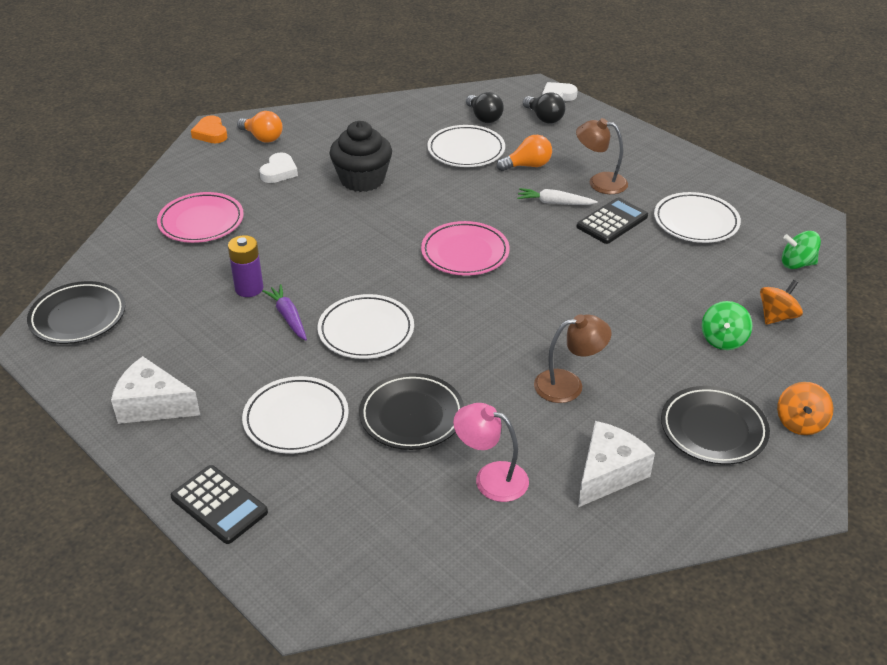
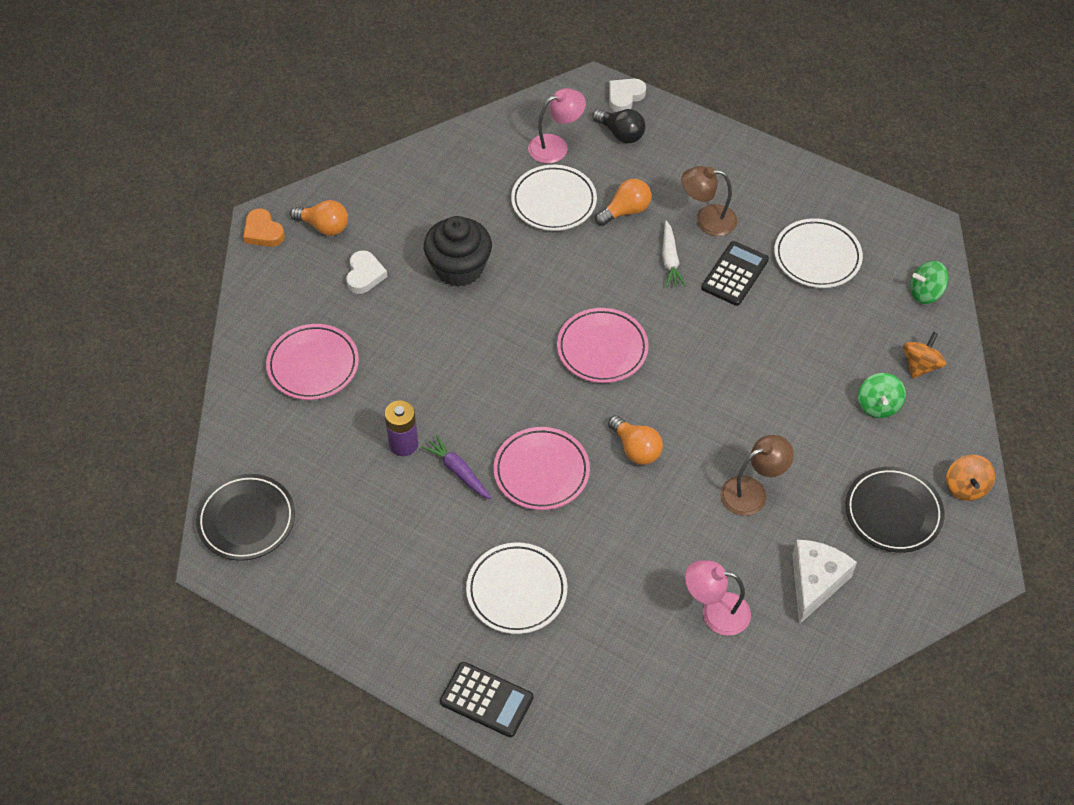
camera: 15 degrees left, 15 degrees up
white cheese [111,356,200,424] -> none
white plate [318,294,414,359] -> pink plate [494,427,590,510]
black plate [359,373,464,450] -> none
black light bulb [466,92,504,123] -> pink lamp [528,88,586,164]
white carrot [517,188,598,205] -> white carrot turned 90 degrees counterclockwise [662,221,686,287]
none -> orange light bulb [608,415,663,465]

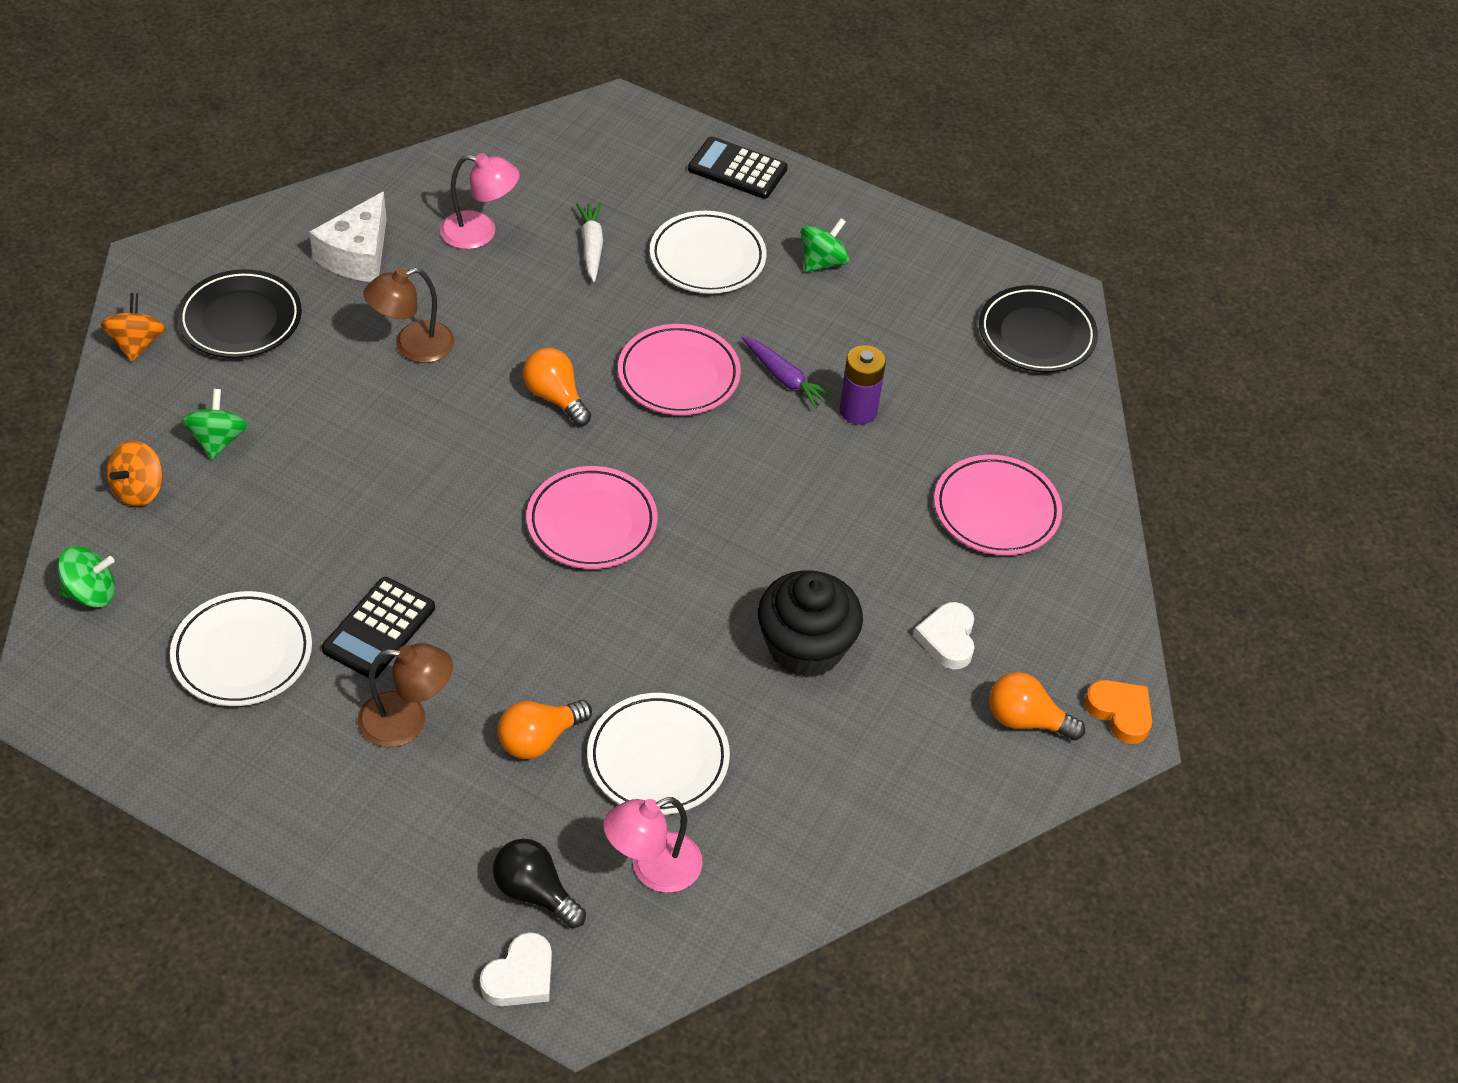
camera: 175 degrees right, 5 degrees down
white carrot [662,221,686,287] -> white carrot moved to [576,203,603,282]
none -> green spinning top [801,218,850,272]

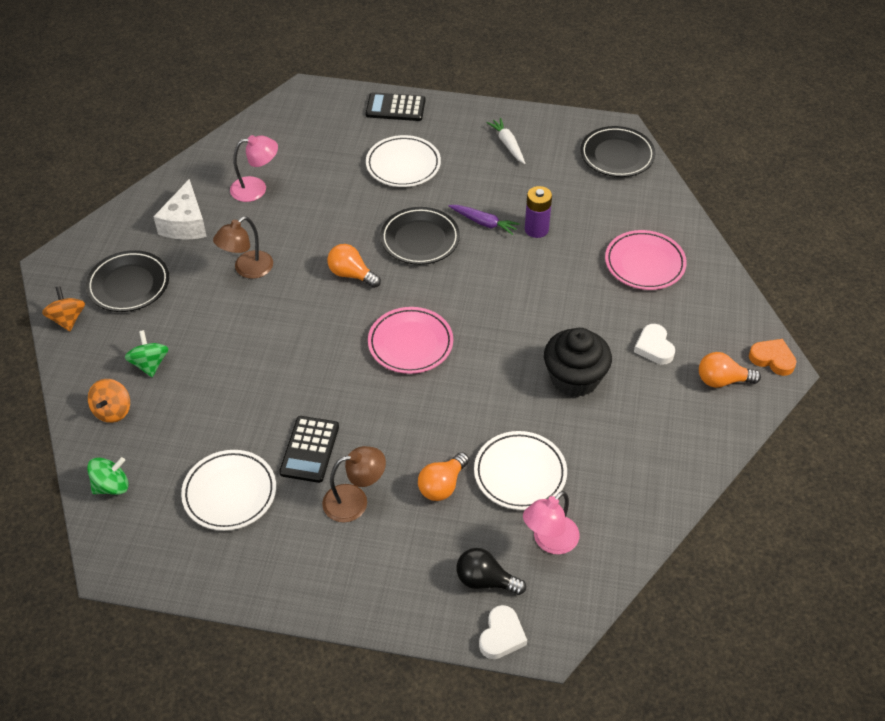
camera: 15 degrees left, 0 degrees up
white carrot [576,203,603,282] -> white carrot moved to [486,118,525,164]
pink plate [618,324,741,415] -> black plate [380,207,460,265]
green spinning top [801,218,850,272] -> none

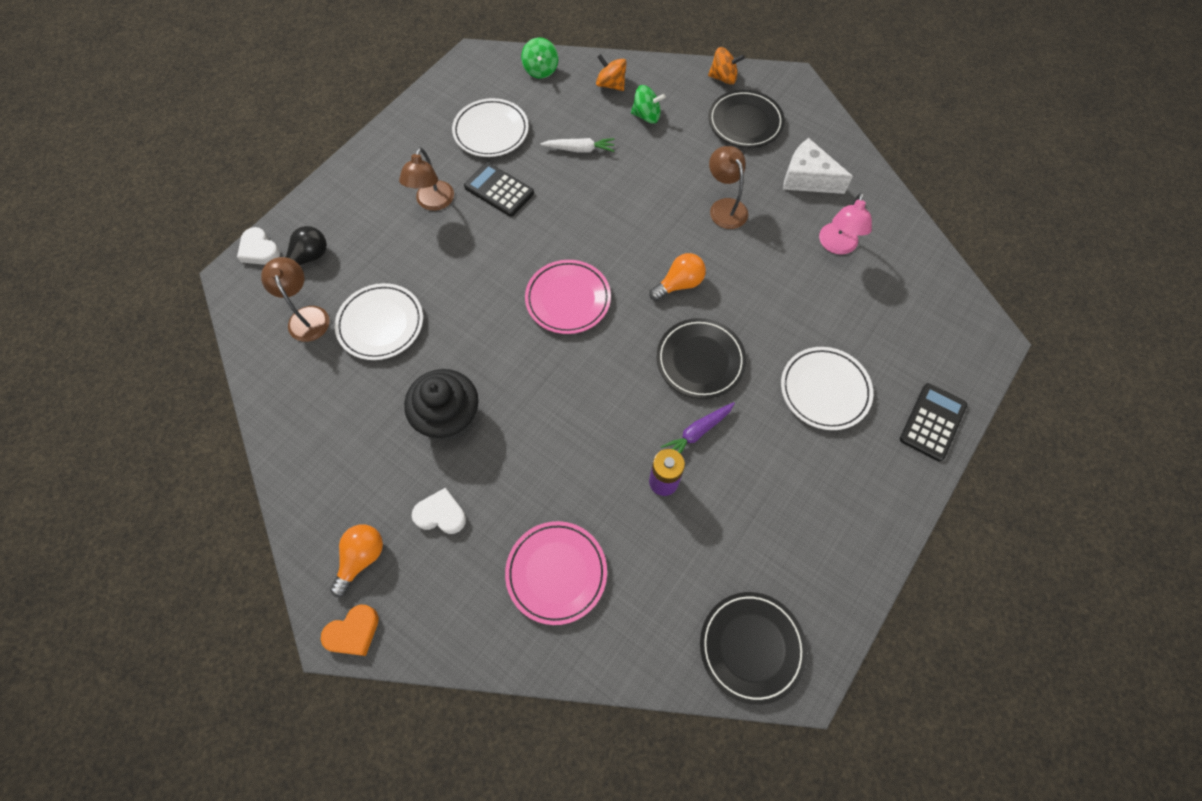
camera: 115 degrees right, 15 degrees up
orange light bulb [418,452,469,501] -> none
white carrot [486,118,525,164] -> white carrot moved to [540,138,614,153]
pink lamp [523,491,579,554] -> brown lamp [261,257,330,342]

